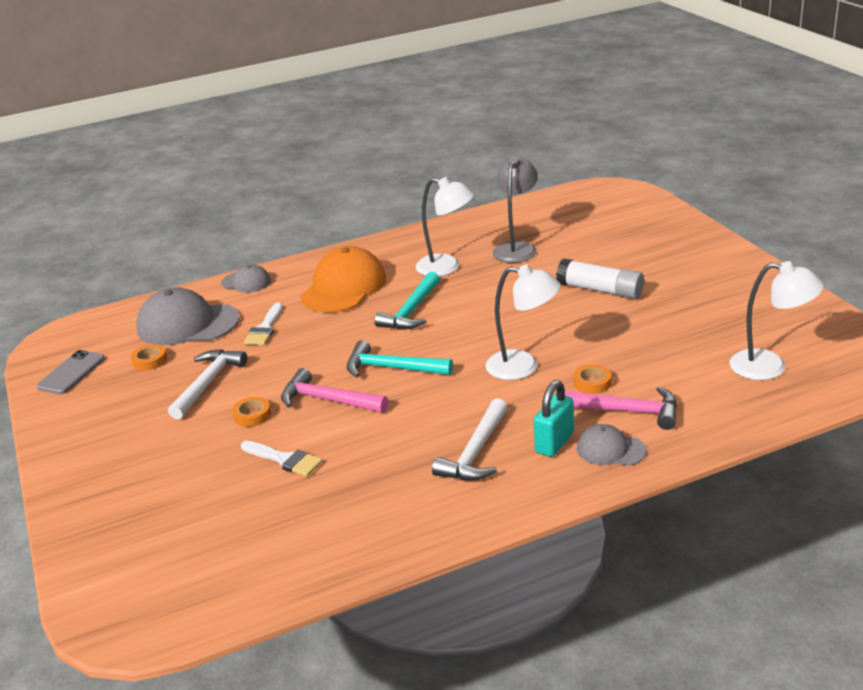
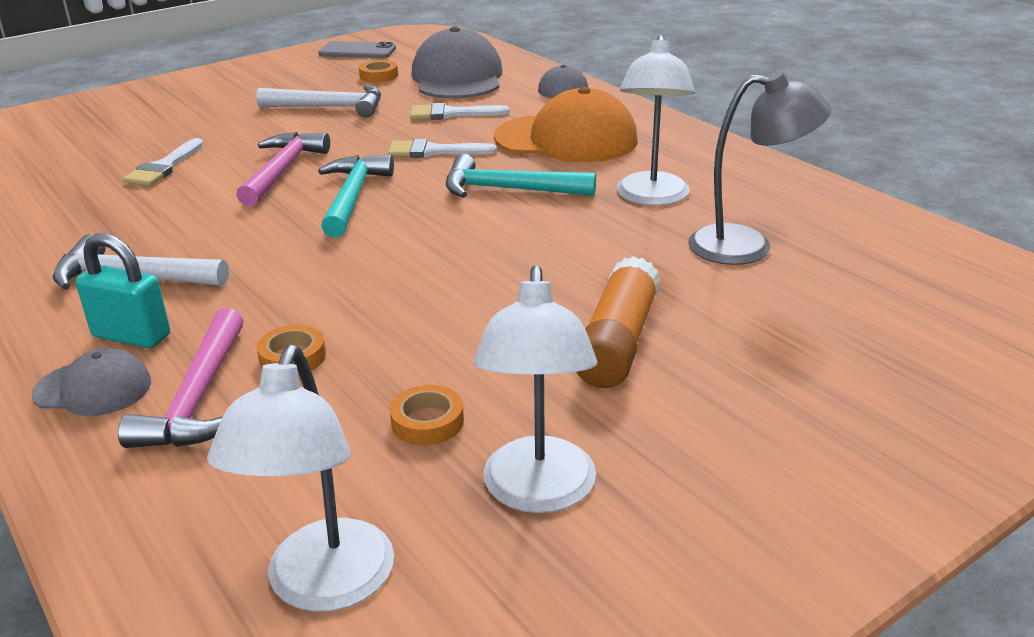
camera: 75 degrees right, 0 degrees up
orange tape [232,397,271,427] -> orange tape moved to [390,385,464,445]
white lamp [486,265,561,380] -> white lamp moved to [474,265,597,513]
white glue stick [556,259,644,299] -> orange glue stick [577,256,660,388]
grey cap [577,424,646,466] -> grey cap turned 90 degrees clockwise [32,348,151,416]
none -> white brush [388,139,497,158]

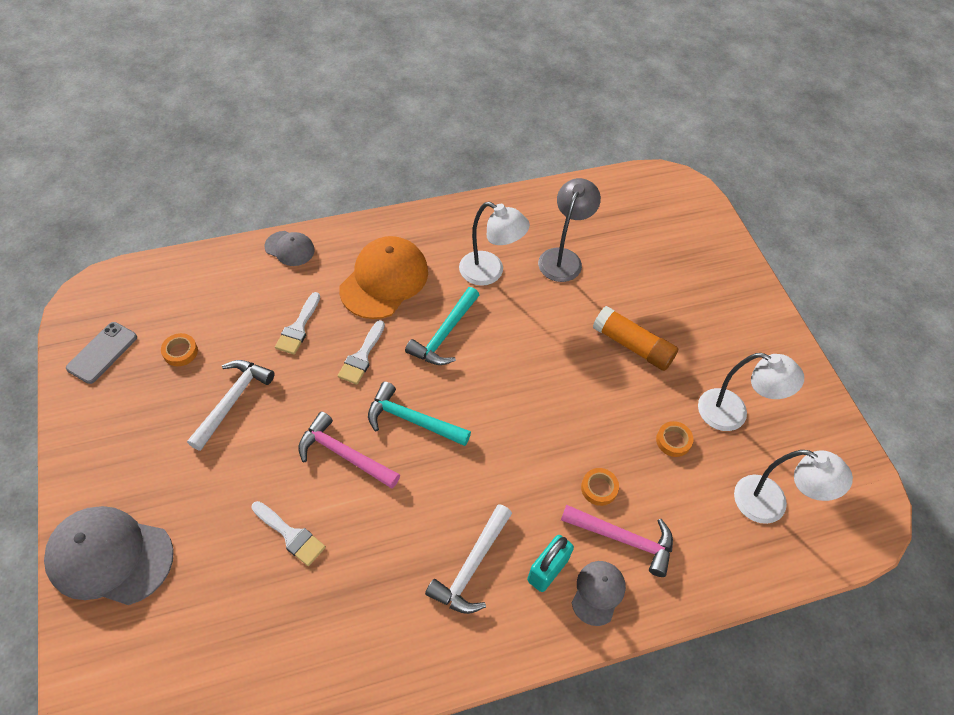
camera: 75 degrees left, 25 degrees up
grey cap [411,26,503,98] -> grey cap moved to [44,506,174,605]

